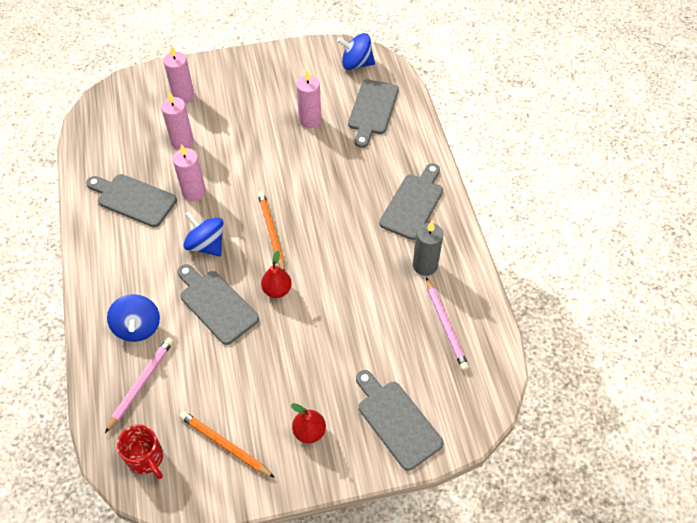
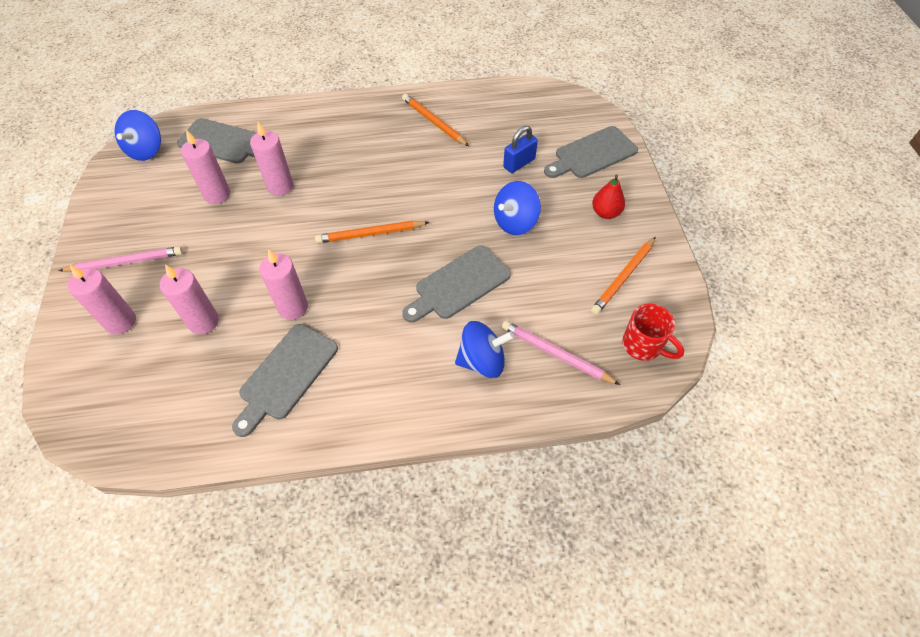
camera: 85 degrees left, 0 degrees up
red mug [117,424,163,479] -> red mug turned 75 degrees clockwise [622,304,684,361]
blue spinning top [183,211,224,256] -> blue spinning top moved to [494,181,541,235]
red pear [261,250,292,298] -> none
grey cutting board [379,163,443,240] -> none
grey candle [413,221,444,276] -> orange pencil [402,94,469,146]
pink pencil [426,278,469,371] -> pink pencil moved to [58,246,183,272]
none -> pink candle [250,122,293,196]
none -> blue padlock [503,126,538,173]

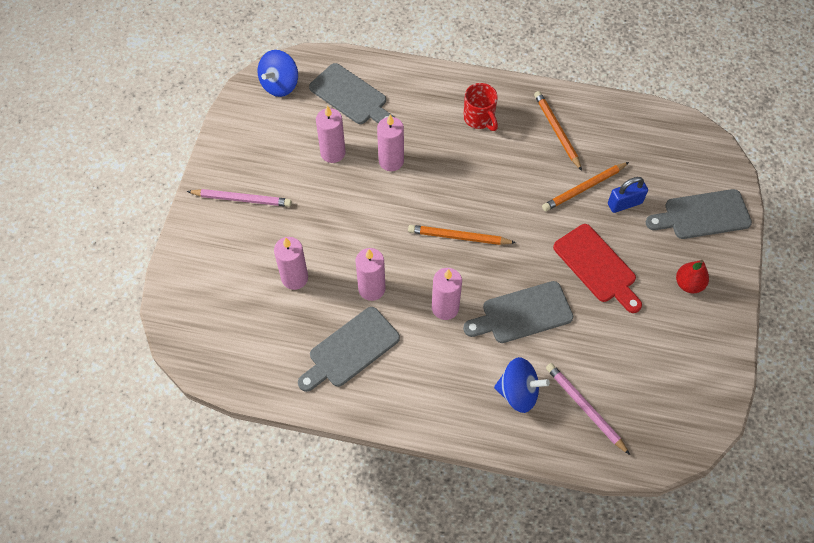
camera: 20 degrees right, 5 degrees up
pink candle [67,265,136,334] -> pink candle moved to [432,268,462,320]
blue spinning top [494,181,541,235] -> red cutting board [553,224,642,313]
orange pencil [591,237,656,315] -> orange pencil moved to [542,162,629,211]
red mug [622,304,684,361] -> red mug moved to [463,83,498,131]

